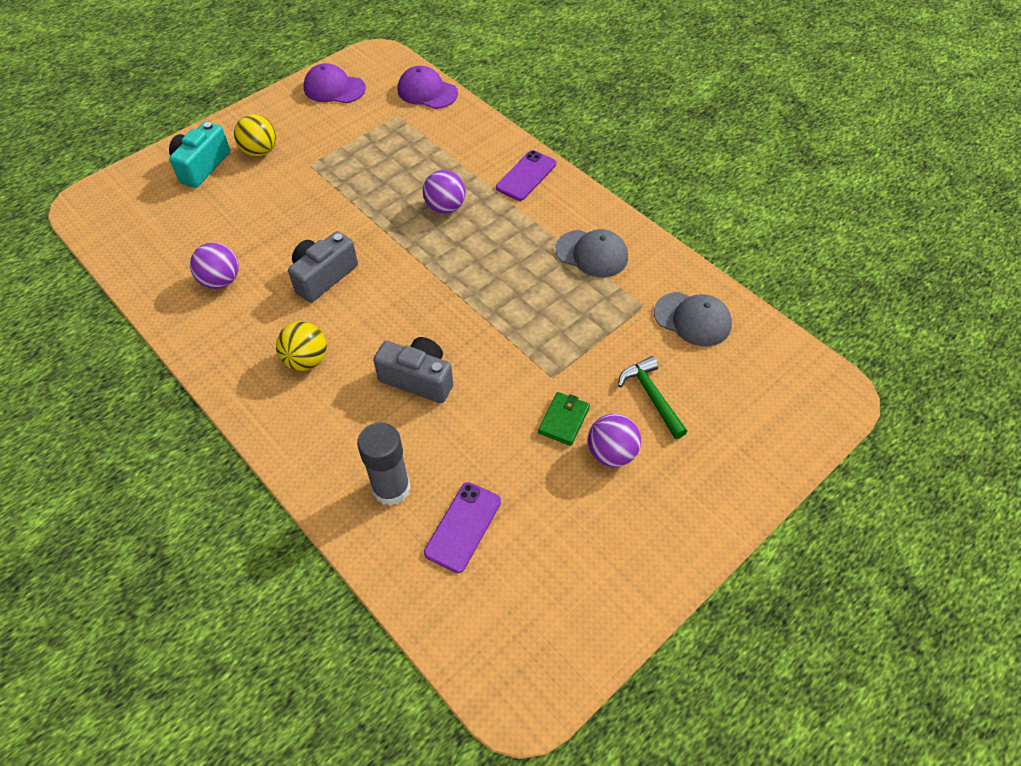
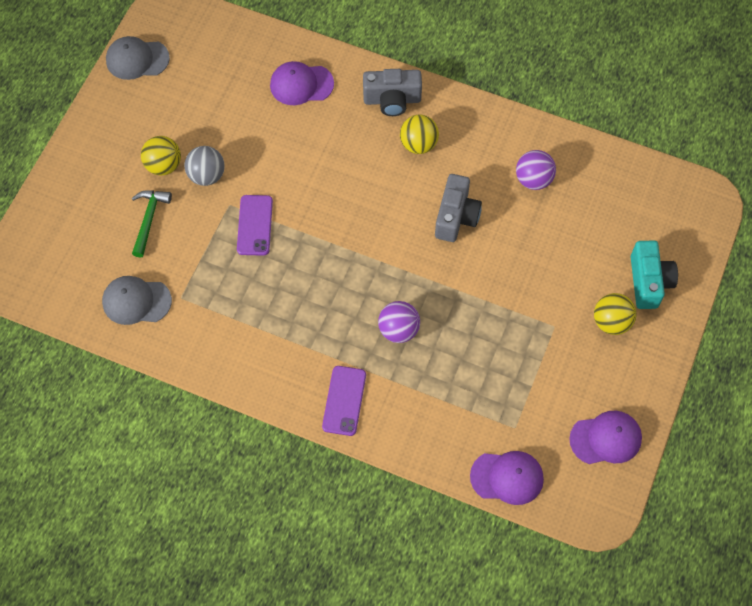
camera: 155 degrees right, 10 degrees up
grey glue stick [357,422,411,506] -> purple cap [270,61,334,105]
grey camera [373,337,453,403] -> grey camera moved to [363,69,422,116]
purple phone [424,482,501,573] -> purple phone moved to [237,195,273,256]
green wallet [538,392,590,446] -> grey ball [184,146,225,186]
grey cap [555,229,628,277] -> grey cap moved to [106,36,170,80]
purple ball [587,414,641,467] -> yellow ball [141,136,181,176]
green hammer [618,356,687,439] -> green hammer turned 120 degrees counterclockwise [132,190,172,258]

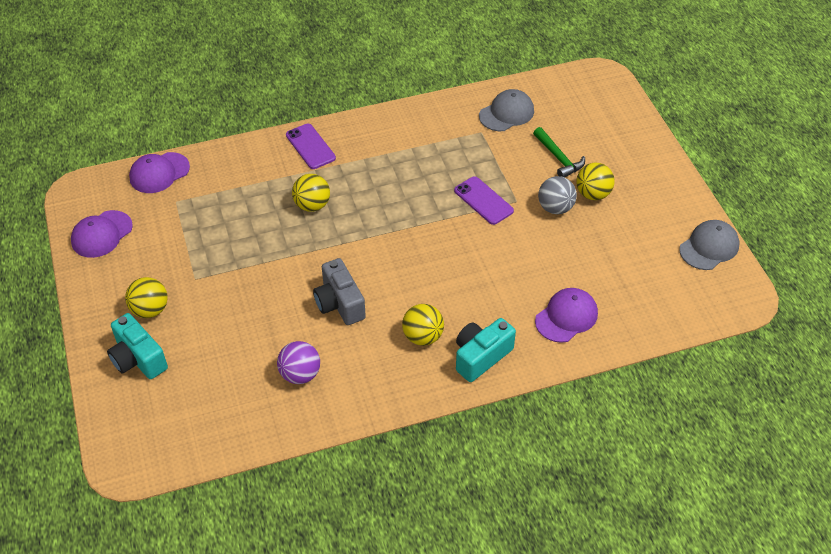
camera: 140 degrees right, 15 degrees down
grey camera [363,69,422,116] -> turquoise camera [456,318,516,382]
purple ball [378,301,420,343] -> yellow ball [292,174,330,212]

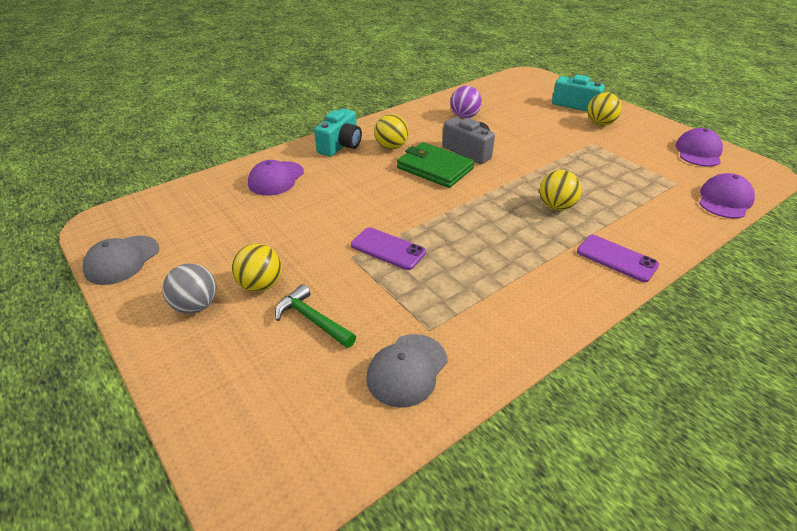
camera: 160 degrees right, 10 degrees down
grey ball [538,176,577,214] -> grey ball moved to [162,263,216,314]
none -> green wallet [397,142,474,188]

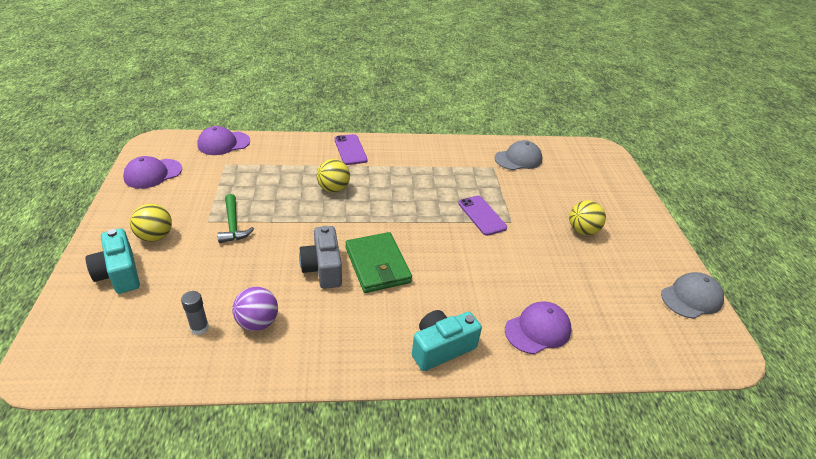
camera: 150 degrees left, 0 degrees up
grey ball [162,263,216,314] -> none
green hammer [275,284,356,348] -> green hammer moved to [217,194,254,243]
yellow ball [374,114,409,149] -> none
none -> grey glue stick [181,291,209,335]

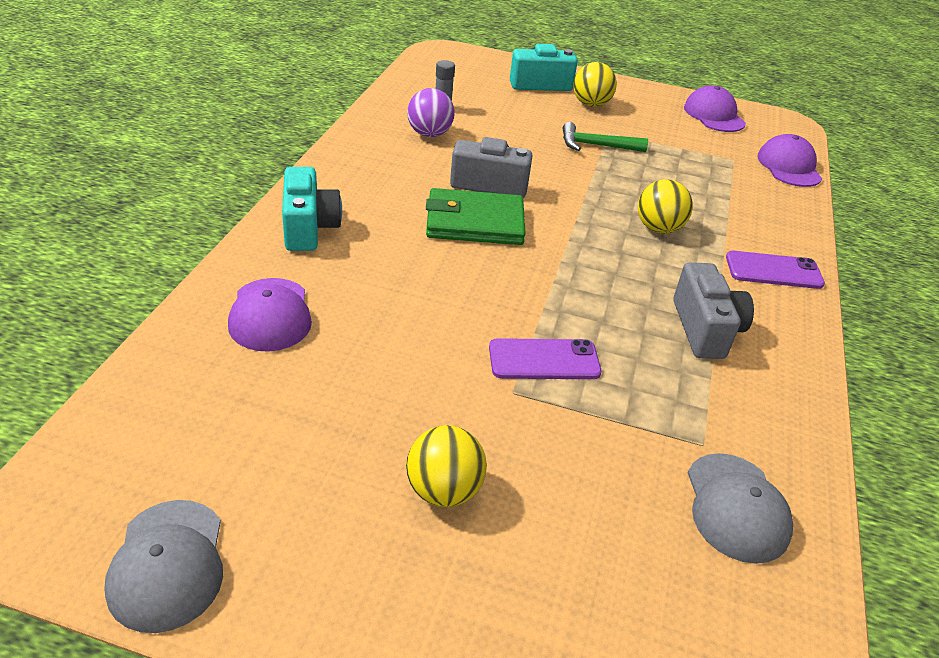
camera: 110 degrees right, 0 degrees up
none -> grey camera [674,262,754,359]

